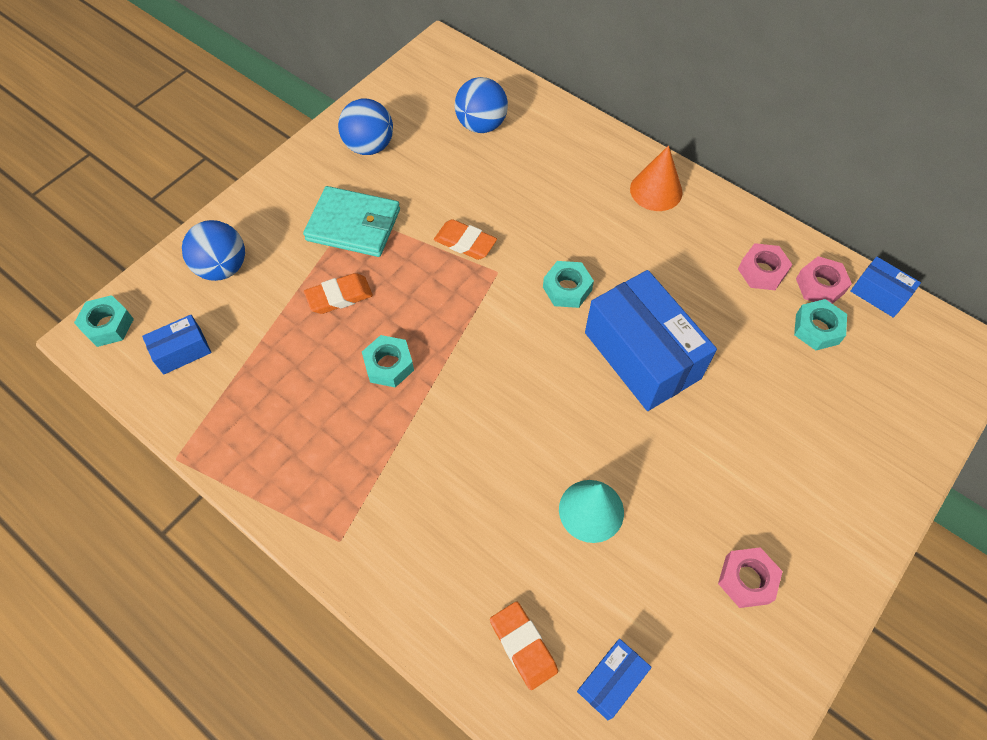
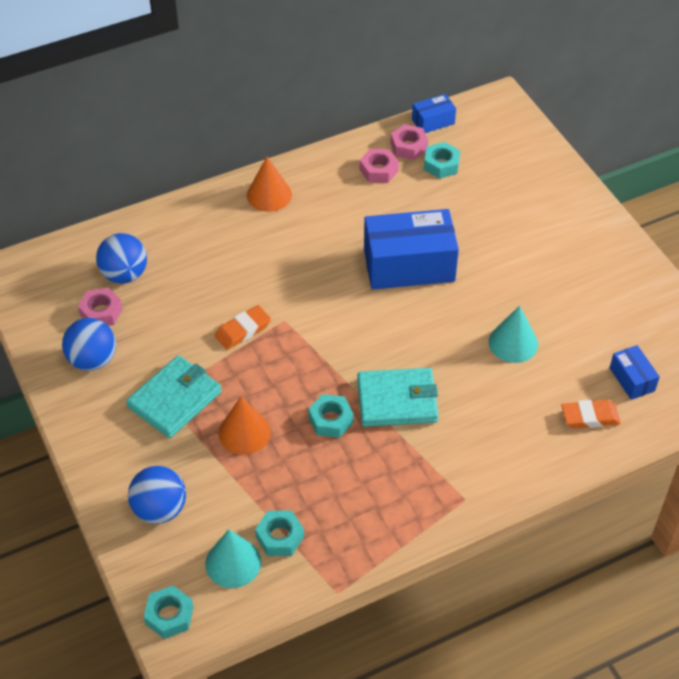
camera: 65 degrees left, 10 degrees down
blue box [142,315,211,375] -> turquoise cone [205,529,261,588]
orange eraser [304,273,373,314] -> orange cone [219,397,271,455]
turquoise nut [543,261,594,308] -> turquoise nut moved to [255,511,304,556]
pink nut [718,547,783,608] -> pink nut moved to [78,288,123,326]
none -> turquoise wallet [357,368,438,427]

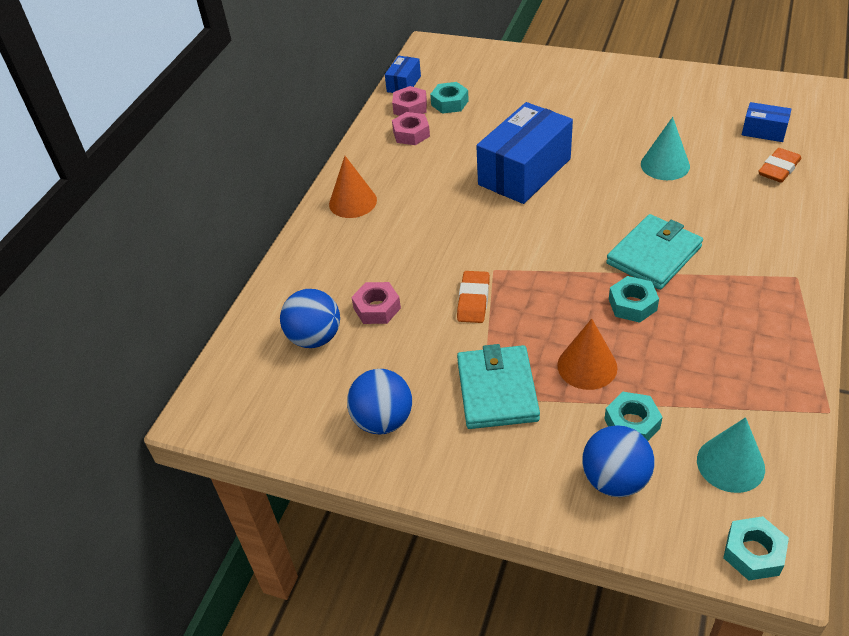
camera: 40 degrees left, 5 degrees down
pink nut [78,288,123,326] -> pink nut moved to [351,282,401,324]
turquoise nut [255,511,304,556] -> turquoise nut moved to [604,392,663,441]

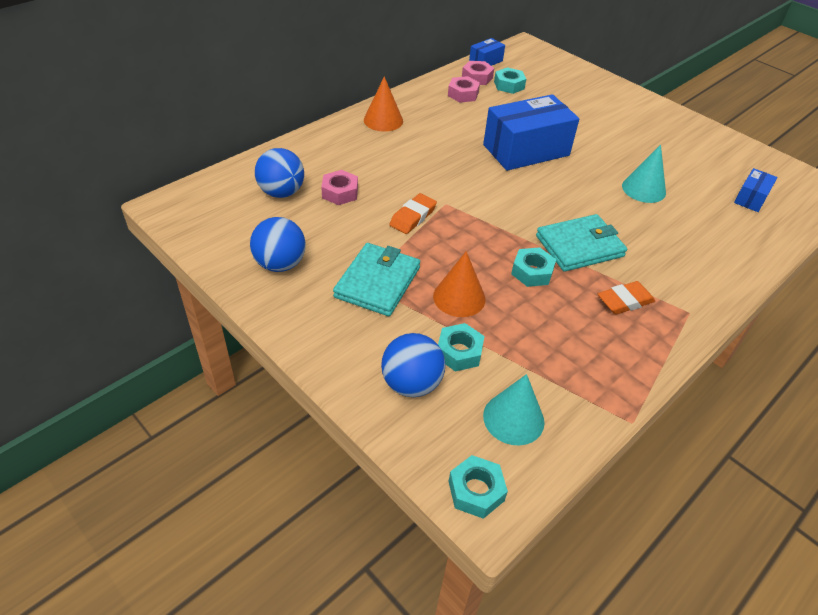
camera: 20 degrees right, 0 degrees up
blue box [742,102,792,142] -> blue box turned 75 degrees clockwise [734,168,777,212]
orange eraser [758,148,801,183] -> orange eraser moved to [598,281,655,314]

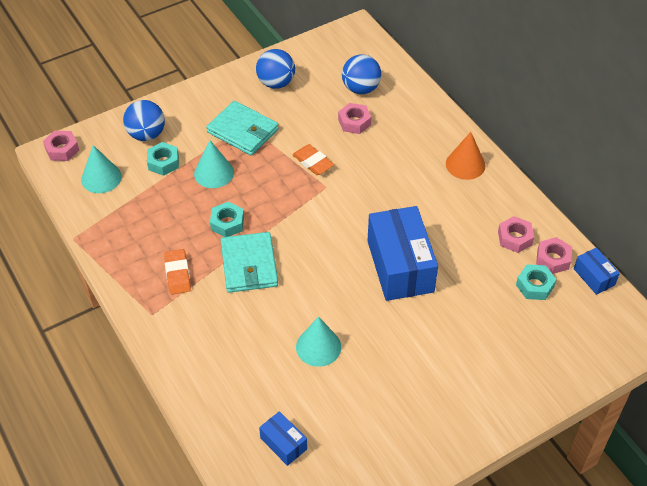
camera: 105 degrees right, 5 degrees up
orange cone [433,251,485,317] -> turquoise cone [194,140,234,188]
turquoise nut [448,455,508,519] -> pink nut [43,131,79,161]

